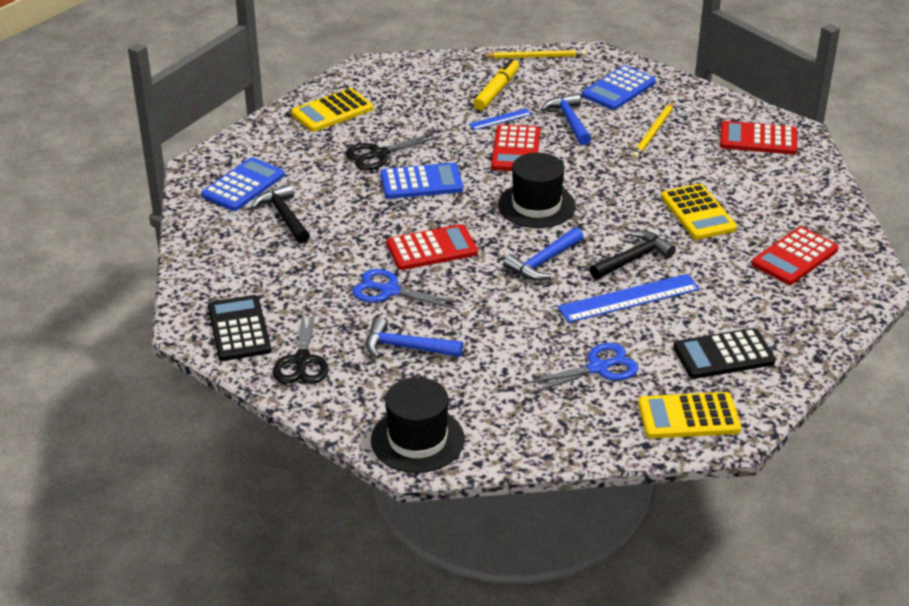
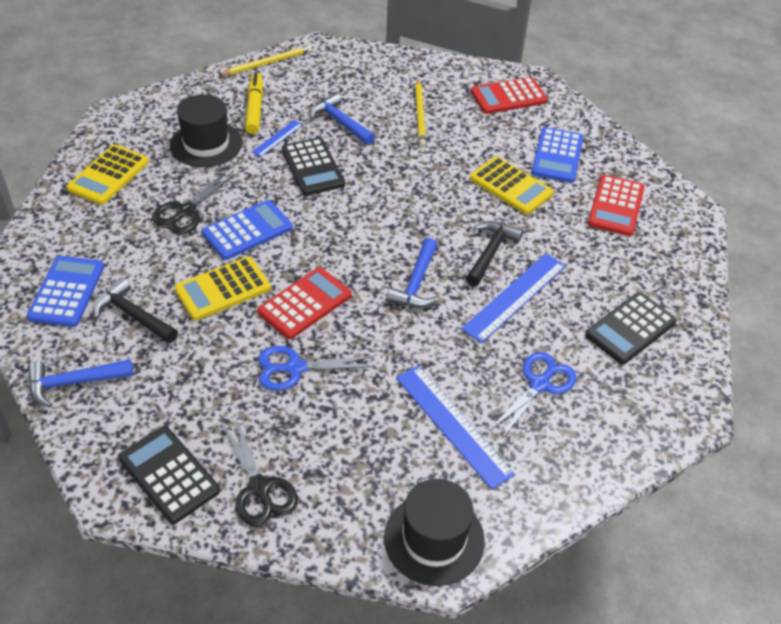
camera: 30 degrees left, 10 degrees up
blue hammer [366,317,463,359] -> blue hammer moved to [28,359,133,408]
red calculator [491,124,540,171] -> black calculator [282,138,345,196]
black hat [498,153,576,228] -> black hat moved to [170,94,243,167]
blue calculator [582,65,656,110] -> blue calculator moved to [531,127,583,183]
yellow calculator [638,392,741,438] -> yellow calculator moved to [174,257,271,320]
none -> blue ruler [396,365,515,489]

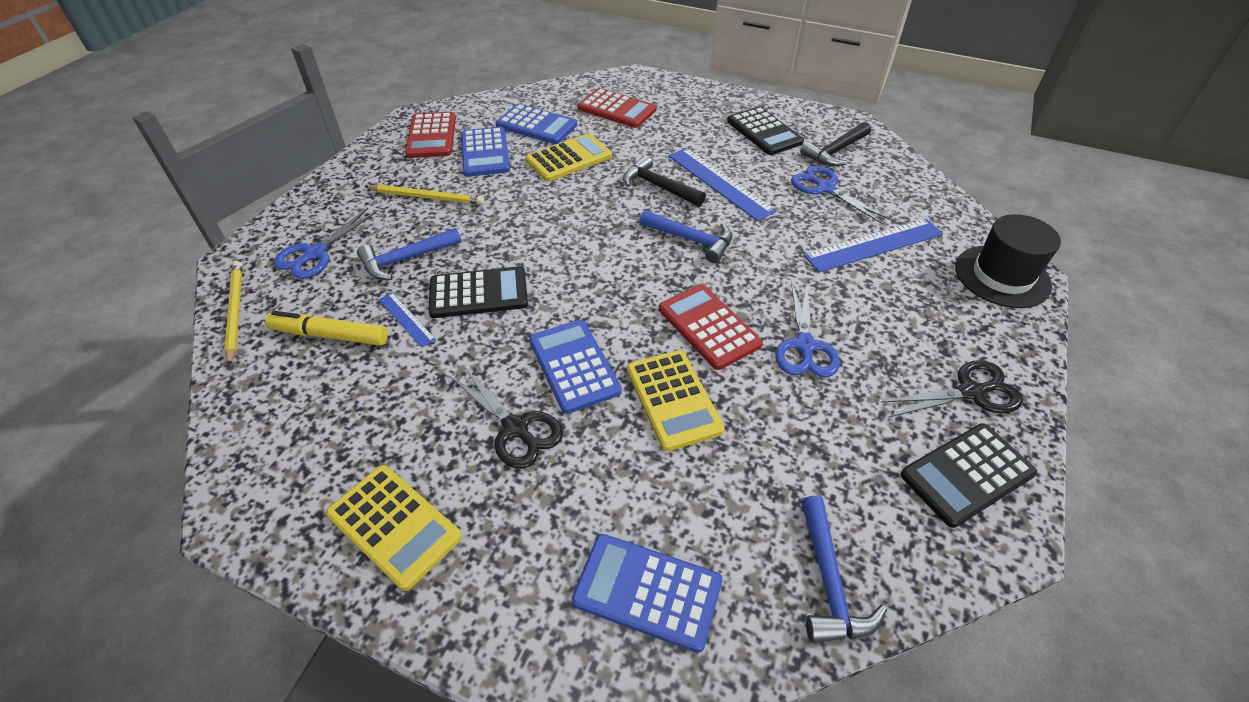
camera: 75 degrees left, 0 degrees up
black hammer [93,278,178,343] -> black hammer moved to [800,122,871,166]
black hat [170,94,243,167] -> none
none -> blue scissors [274,208,377,279]
none -> blue calculator [461,127,510,177]

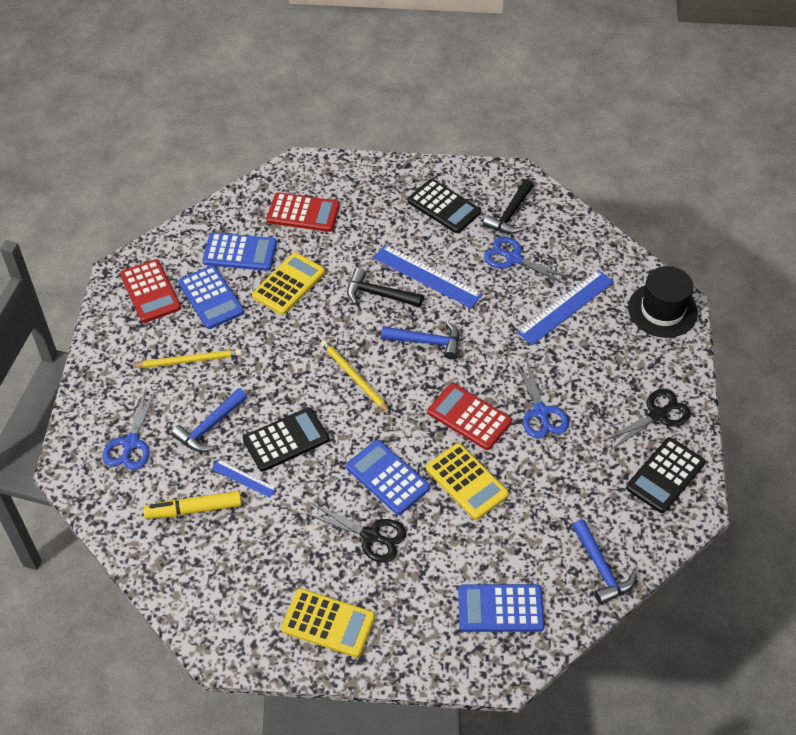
camera: 20 degrees left, 5 degrees up
yellow pencil [224,261,242,366] -> yellow pencil moved to [321,340,391,414]

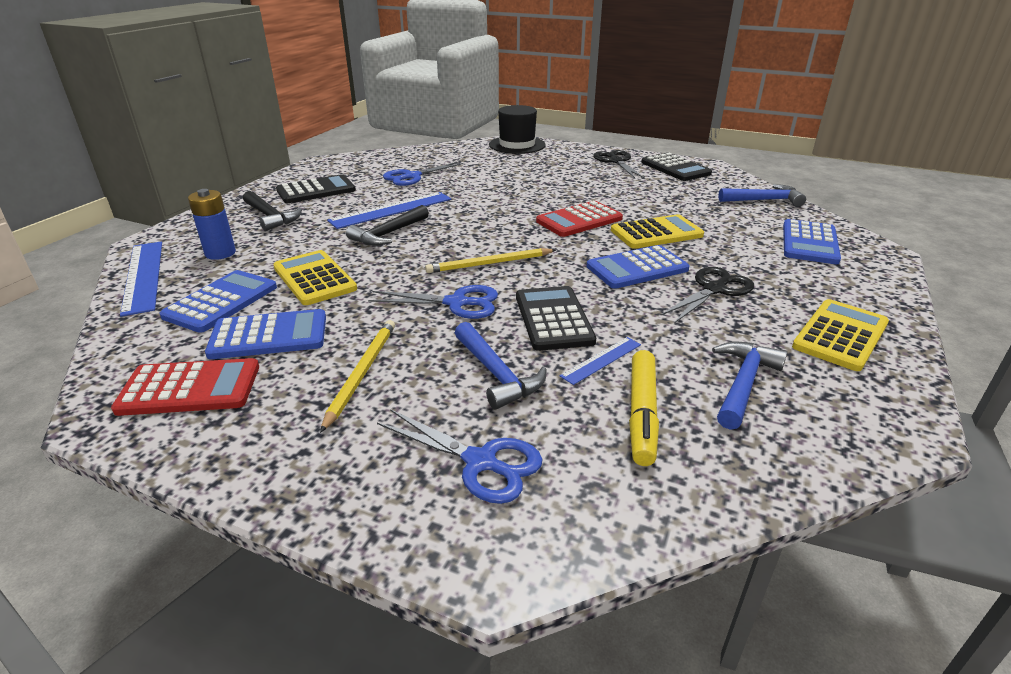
camera: 70 degrees left, 20 degrees down
red calculator [267,192,340,232] -> blue battery [188,189,236,260]
blue hammer [381,321,459,360] -> blue hammer moved to [712,342,788,430]
black hammer [483,179,534,234] -> black hammer moved to [243,191,302,231]
blue scissors [515,359,569,438] -> blue scissors moved to [368,285,498,319]
blue ruler [517,270,614,345] -> blue ruler moved to [120,242,162,317]

